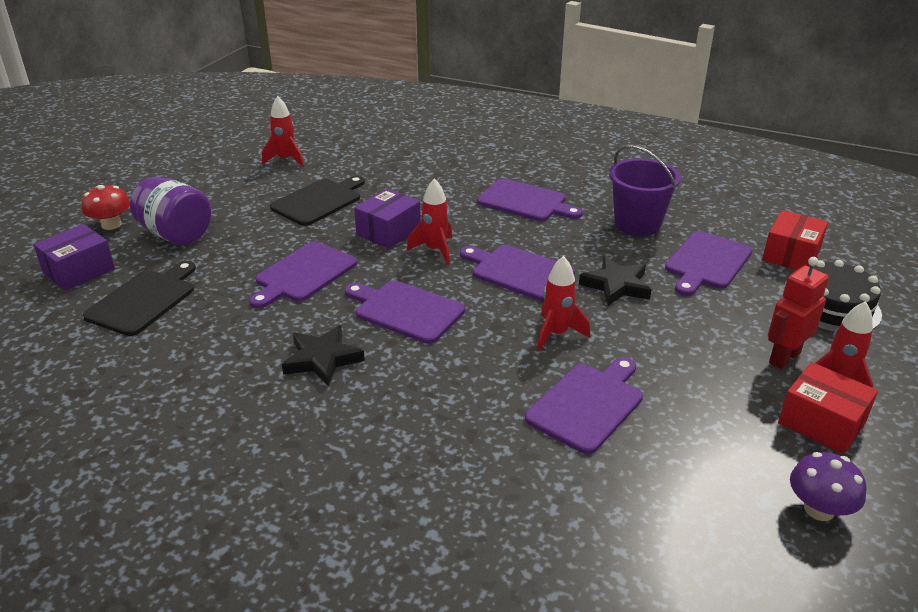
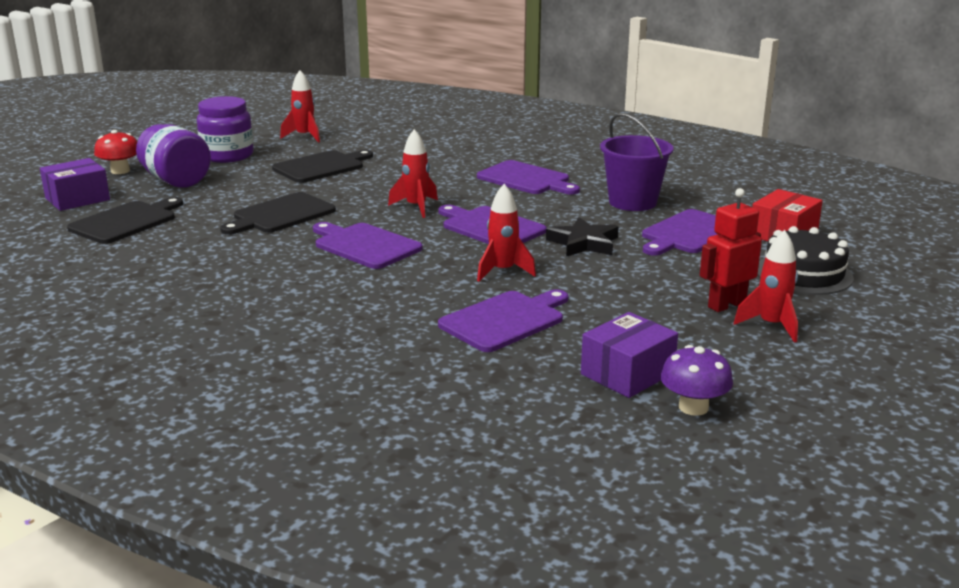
camera: 10 degrees right, 10 degrees down
purple cutting board [249,241,357,309] -> black cutting board [220,192,336,235]
black star [282,325,365,387] -> none
purple box [354,189,421,249] -> purple box moved to [581,312,678,398]
red box [778,362,878,454] -> none
none -> purple jar [197,96,254,163]

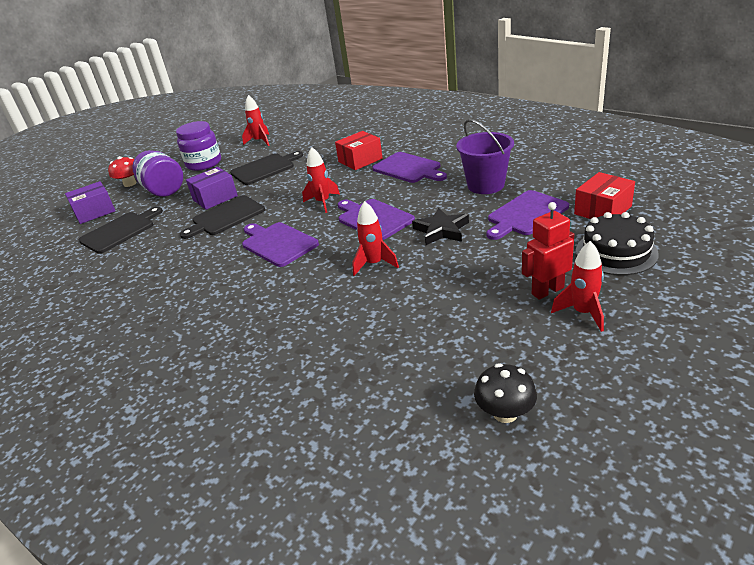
camera: 10 degrees right, 10 degrees up
purple cutting board [438,289,568,352] -> none
purple box [581,312,678,398] -> purple box moved to [186,167,238,210]
purple mushroom [660,345,733,416] -> black mushroom [474,363,537,423]
none -> red box [335,131,383,170]

